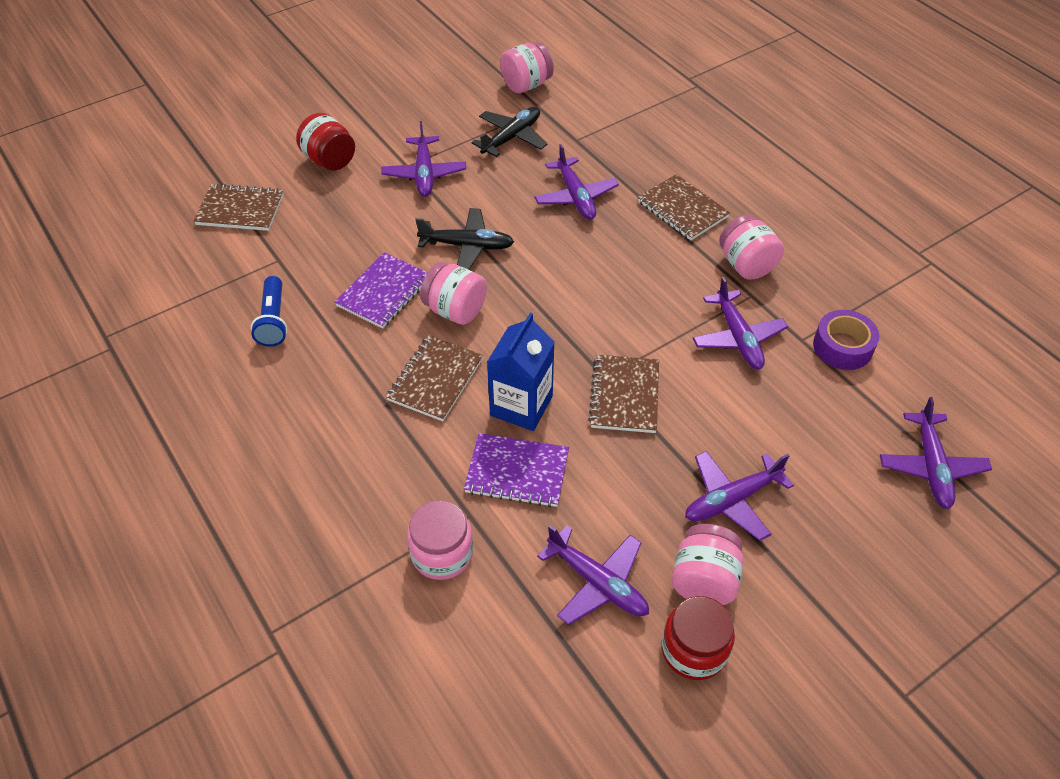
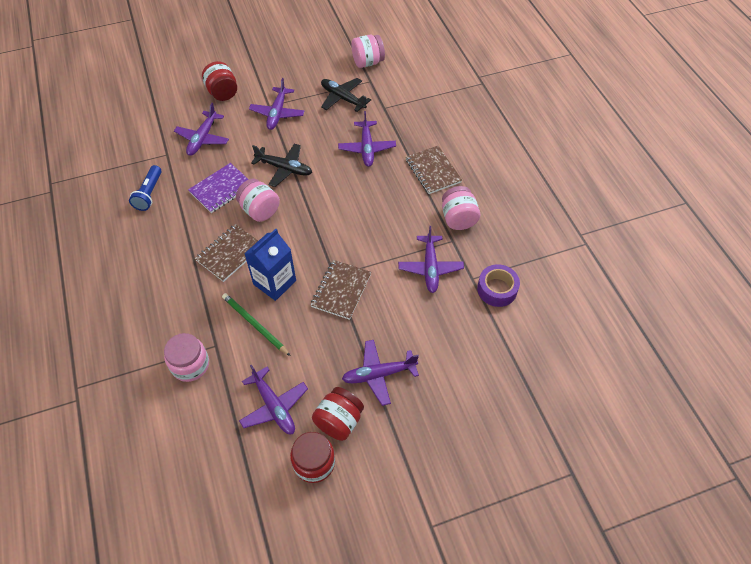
camera: 15 degrees right, 5 degrees up
brown notebook [194,183,284,231] -> none
purple notebook [464,433,569,507] -> green pencil [222,293,290,356]
black plane [472,107,547,157] -> black plane turned 105 degrees counterclockwise [321,78,371,112]
pink jar [672,524,744,605] -> red jar [312,387,364,441]
purple plane [880,397,992,509] -> purple plane moved to [174,103,229,156]

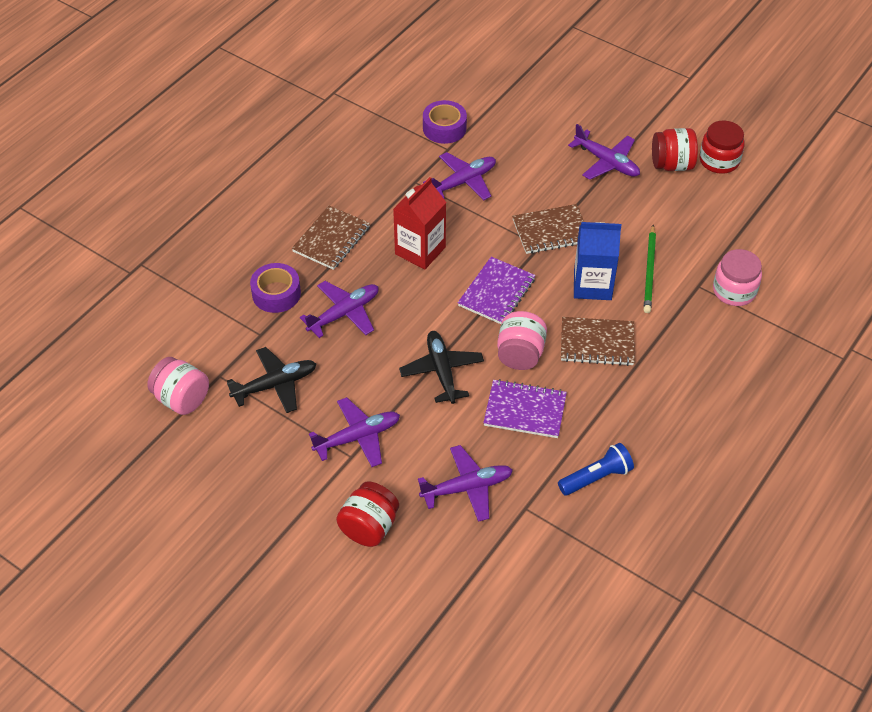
camera: 125 degrees left, 5 degrees down
purple plane [239,364,308,434] -> none
black plane [321,78,371,112] -> black plane turned 120 degrees counterclockwise [227,347,316,413]
pink jar [442,186,480,230] -> none
none -> purple tape [250,263,301,313]
none -> red carton [393,177,446,270]
none -> purple notebook [458,257,536,324]

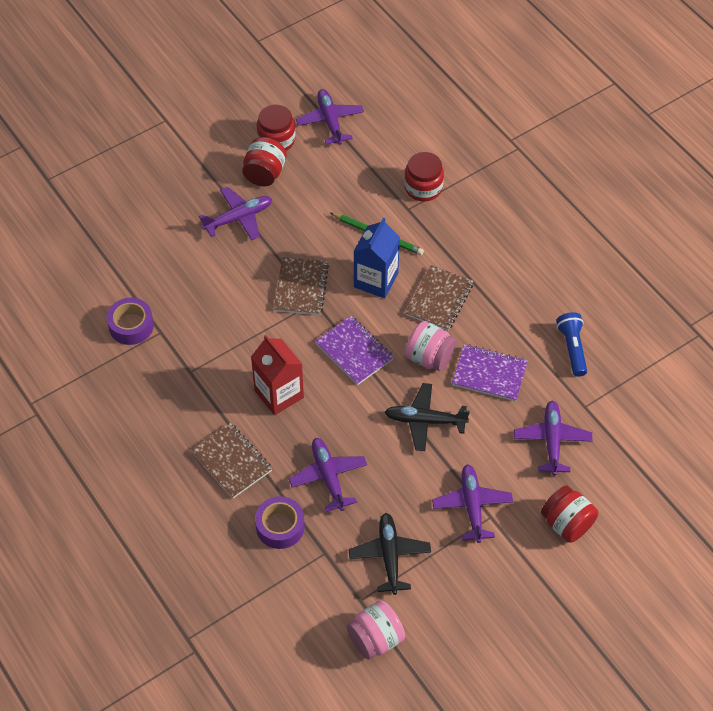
camera: 70 degrees left, 5 degrees up
purple plane [423,152,496,201] -> purple plane moved to [296,89,364,145]
purple notebook [483,379,567,438] -> purple notebook turned 75 degrees clockwise [452,344,528,401]
pink jar [713,249,762,306] -> red jar [404,152,444,201]

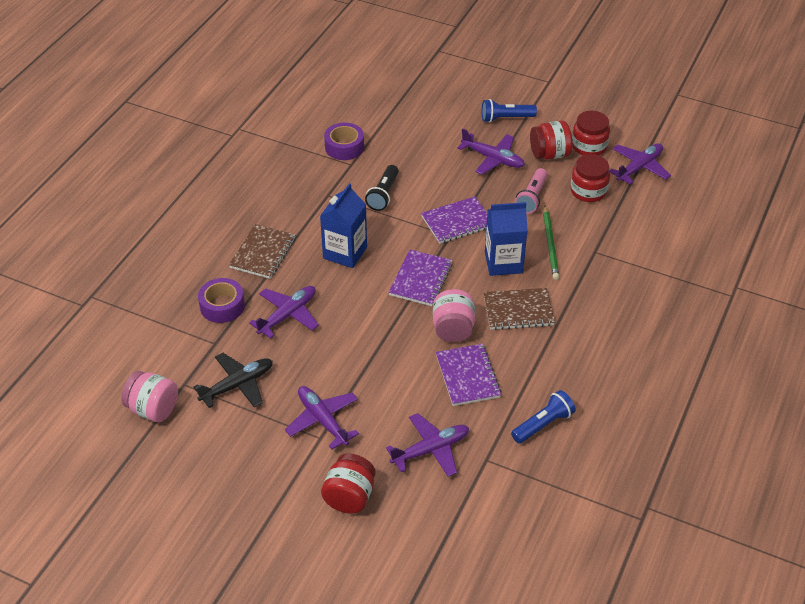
camera: 60 degrees right, 10 degrees down
red carton [251,335,304,415] -> blue carton [320,183,367,268]
brown notebook [274,257,329,315] -> purple notebook [421,196,487,244]
black plane [385,383,470,451] -> none
red jar [404,152,444,201] -> red jar moved to [570,154,610,202]
purple plane [432,464,513,543] -> purple plane turned 90 degrees counterclockwise [285,386,359,449]
none -> black flashlight [365,165,399,211]
none -> blue flashlight [482,99,537,123]
none -> pink flashlight [515,168,548,214]

